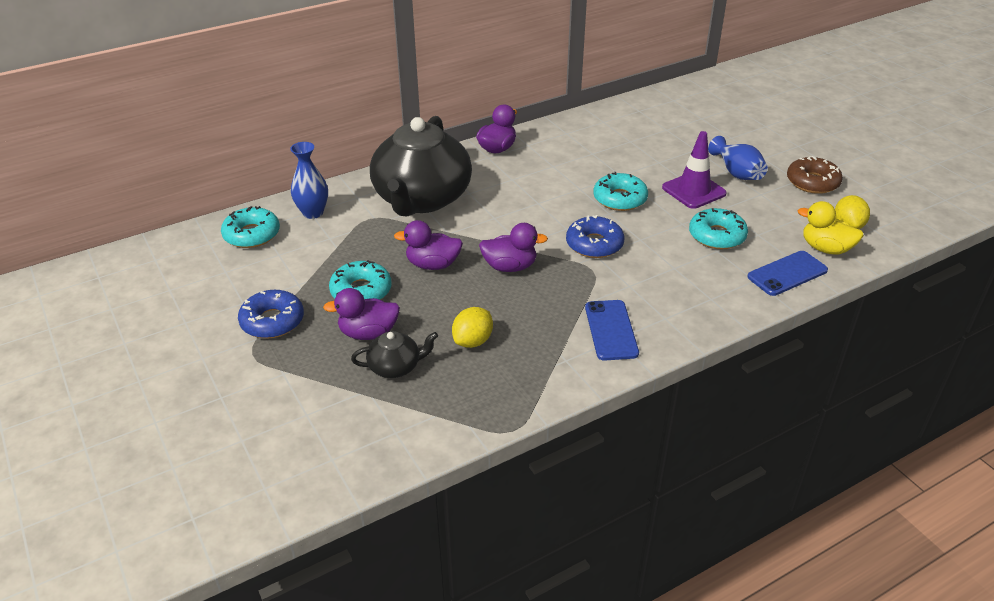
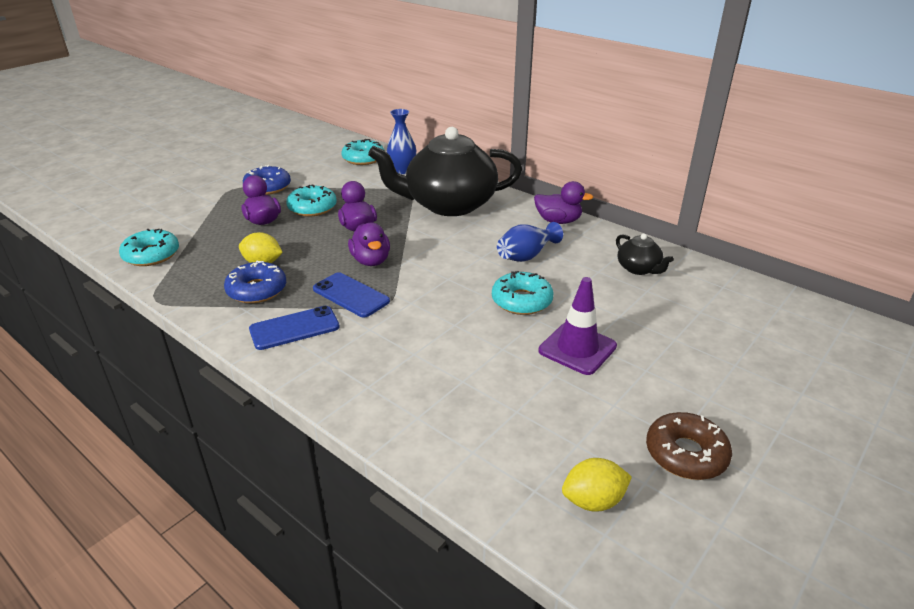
camera: 70 degrees right, 5 degrees down
black teapot [351,331,438,378] -> black teapot moved to [616,234,674,275]
blue donut [566,215,624,258] -> blue donut moved to [224,260,286,303]
turquoise donut [689,208,748,249] -> turquoise donut moved to [119,229,179,266]
blue vase [708,136,768,180] -> blue vase moved to [497,222,563,262]
blue phone [747,251,828,296] -> blue phone moved to [313,272,390,318]
yellow duck [798,201,864,255] -> none

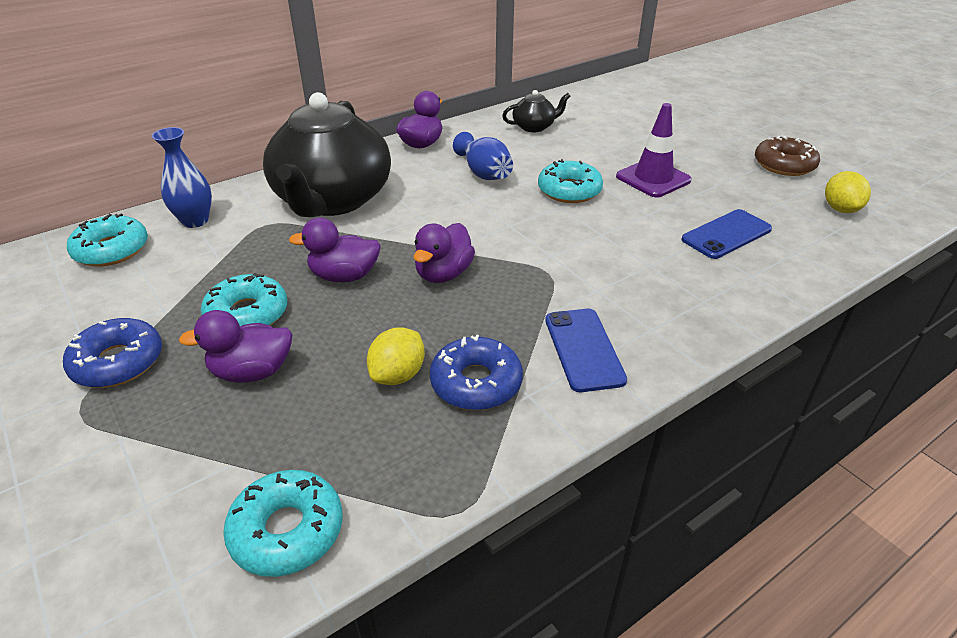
camera: 75 degrees left, 5 degrees up
blue phone [313,272,390,318] -> blue phone moved to [681,209,772,259]
purple duck [348,223,390,266] -> purple duck turned 120 degrees clockwise [414,223,475,283]

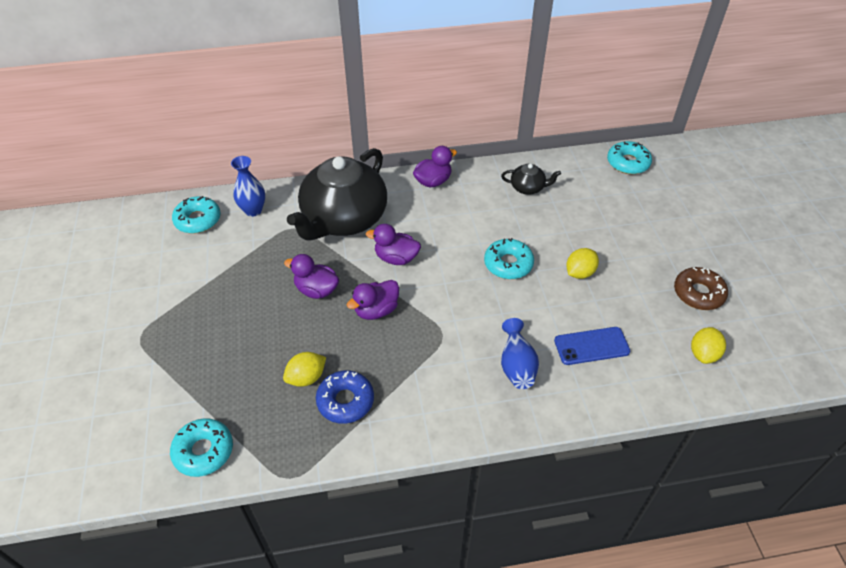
camera: 25 degrees right, 10 degrees up
blue donut [63,318,162,388] -> none
purple duck [179,310,292,383] -> purple duck moved to [366,224,421,265]
turquoise donut [201,273,287,326] -> turquoise donut moved to [607,141,652,174]
blue vase [453,132,513,180] -> blue vase moved to [501,318,539,389]
blue phone [545,309,627,392] -> none
purple traffic cone [616,103,692,197] -> yellow lemon [566,248,599,279]

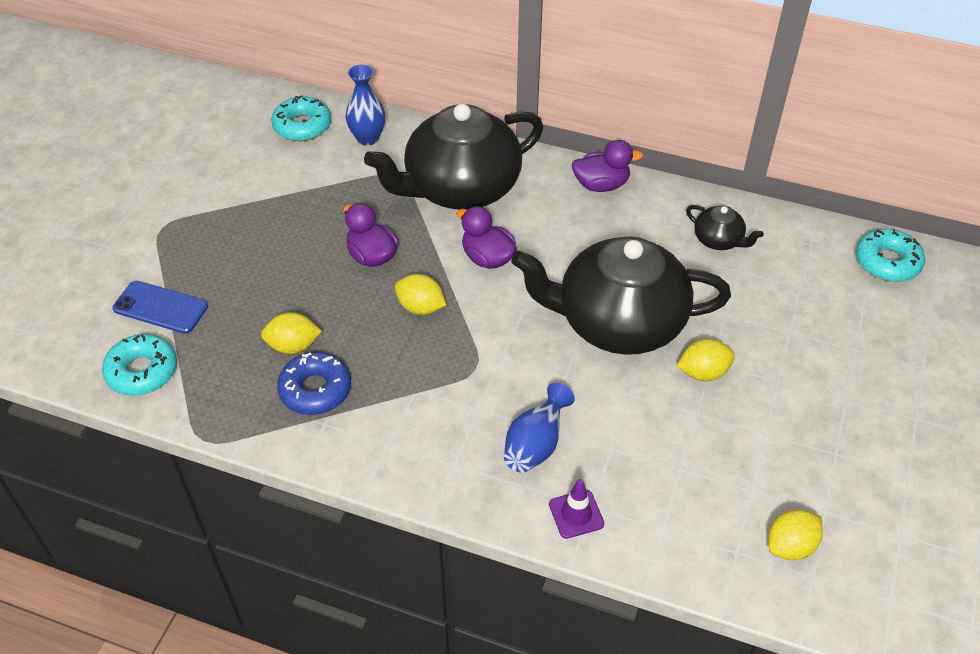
camera: 30 degrees right, 0 degrees up
purple duck [347,280,399,320] -> yellow lemon [395,274,446,315]
turquoise donut [484,238,534,279] -> black teapot [511,236,731,355]
blue phone [554,327,630,365] -> blue phone moved to [113,281,208,334]
brown donut [674,267,728,310] -> none
none -> purple traffic cone [549,479,604,539]

